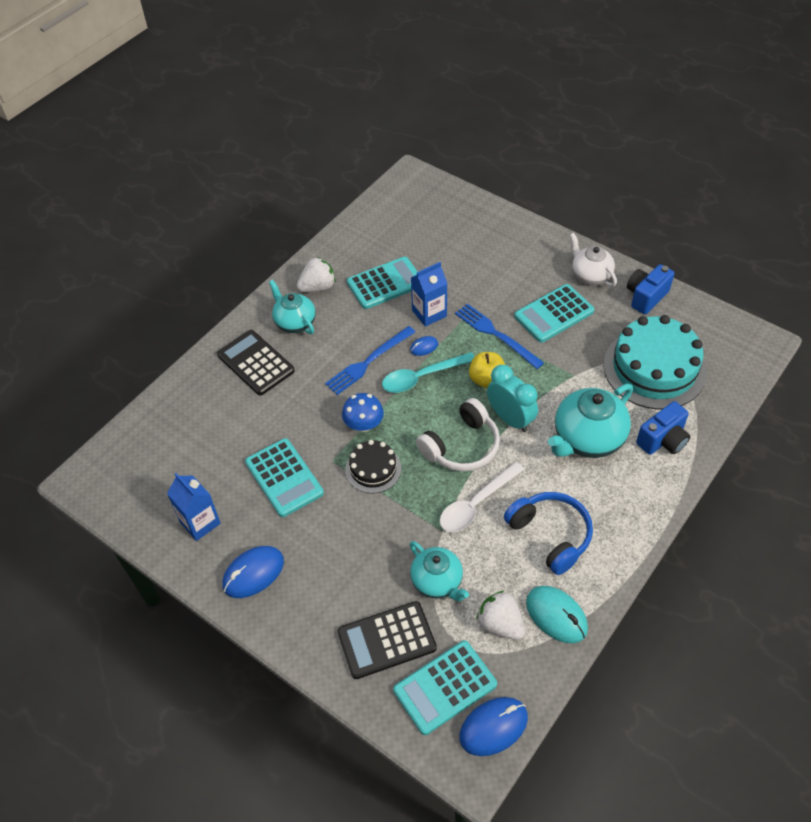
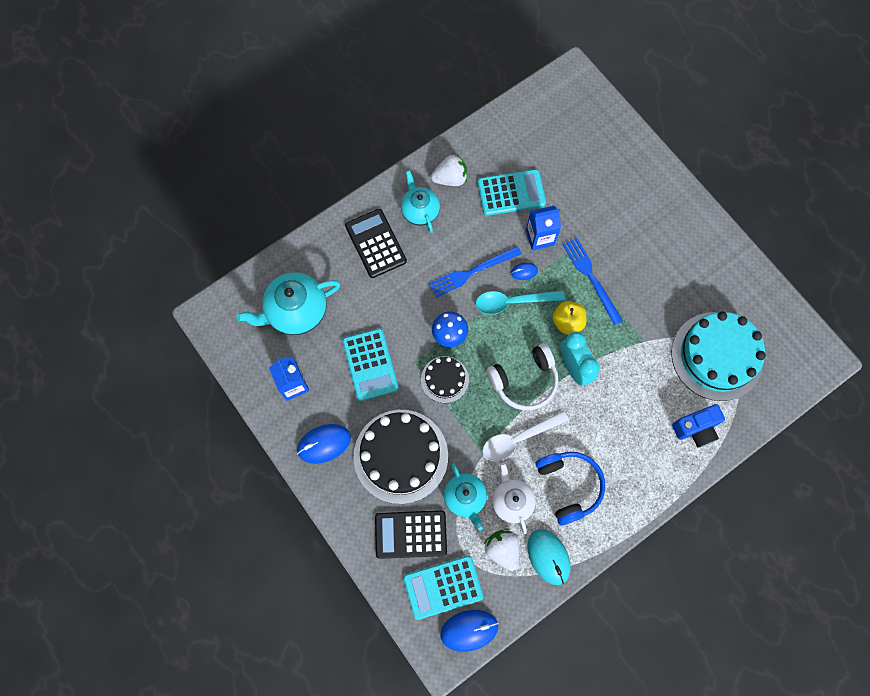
camera: 15 degrees right, 20 degrees up
turquoise calculator [514,284,594,343] -> none
turquoise teapot [548,384,633,458] -> turquoise teapot moved to [236,272,340,335]
white teapot [570,233,617,287] -> white teapot moved to [492,463,535,534]
blue camera [627,264,674,314] -> none
none -> black cake [353,410,448,504]

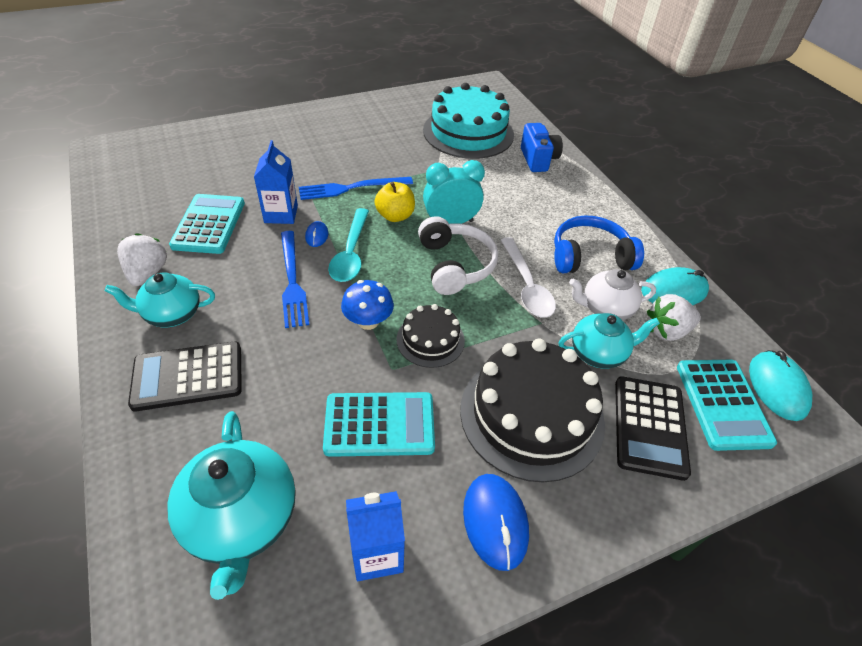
camera: 80 degrees left, 25 degrees down
blue mouse [440,610,498,652] -> turquoise mouse [749,350,812,421]

